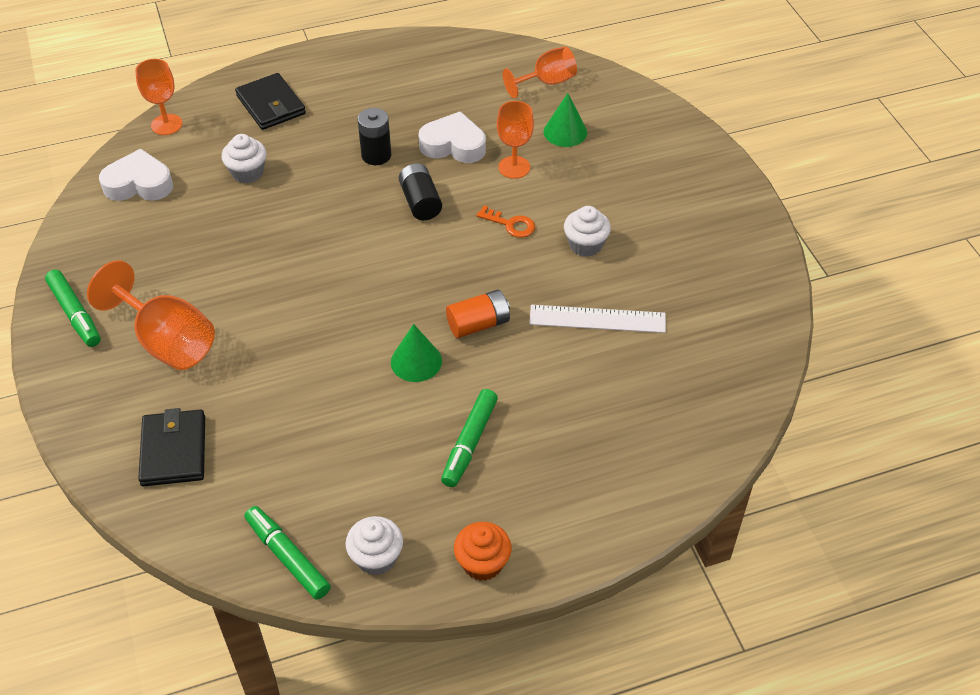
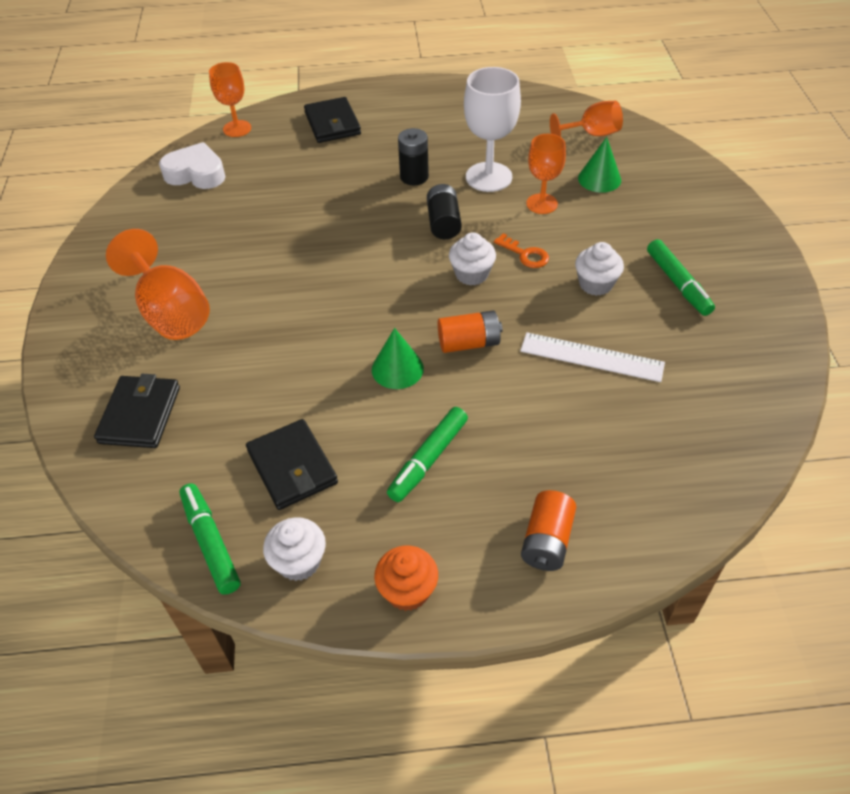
camera: 15 degrees right, 0 degrees up
green marker [45,270,101,347] -> green marker moved to [647,239,715,316]
white cupcake [222,134,266,183] -> white cupcake moved to [449,232,496,285]
white heart [419,111,486,163] -> white goblet [464,67,521,192]
none -> black wallet [246,419,338,510]
none -> orange battery [521,490,576,571]

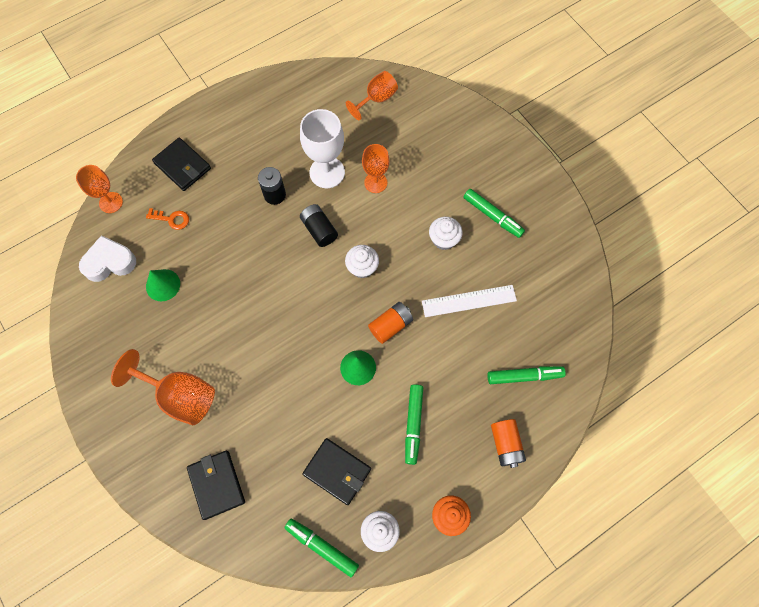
camera: 30 degrees left, 20 degrees up
orange key [494,233,549,268] -> orange key moved to [146,208,189,230]
green cone [578,137,621,193] -> green cone moved to [146,269,180,301]
none -> green marker [487,366,566,384]

